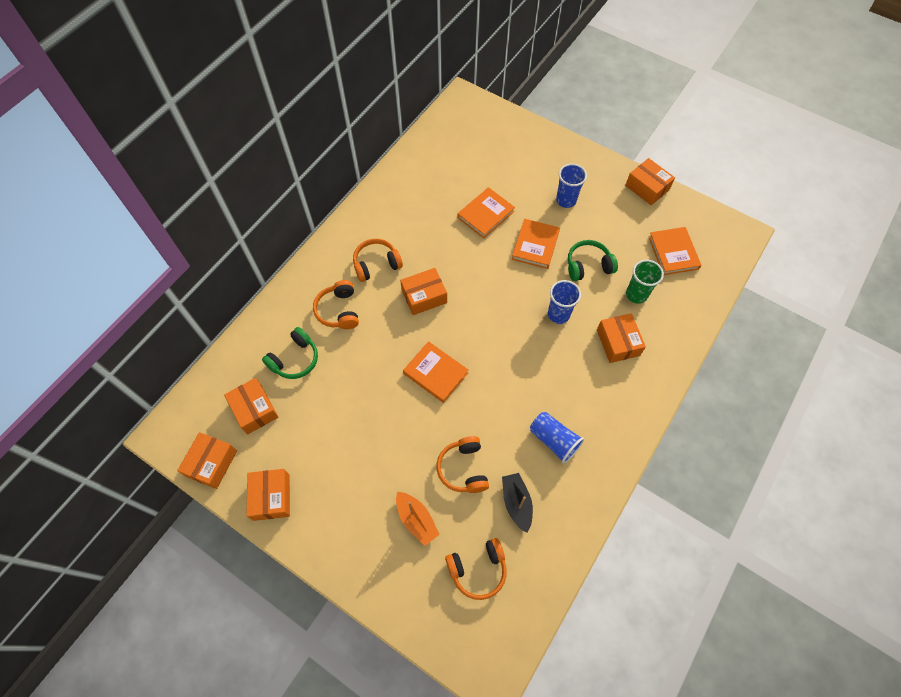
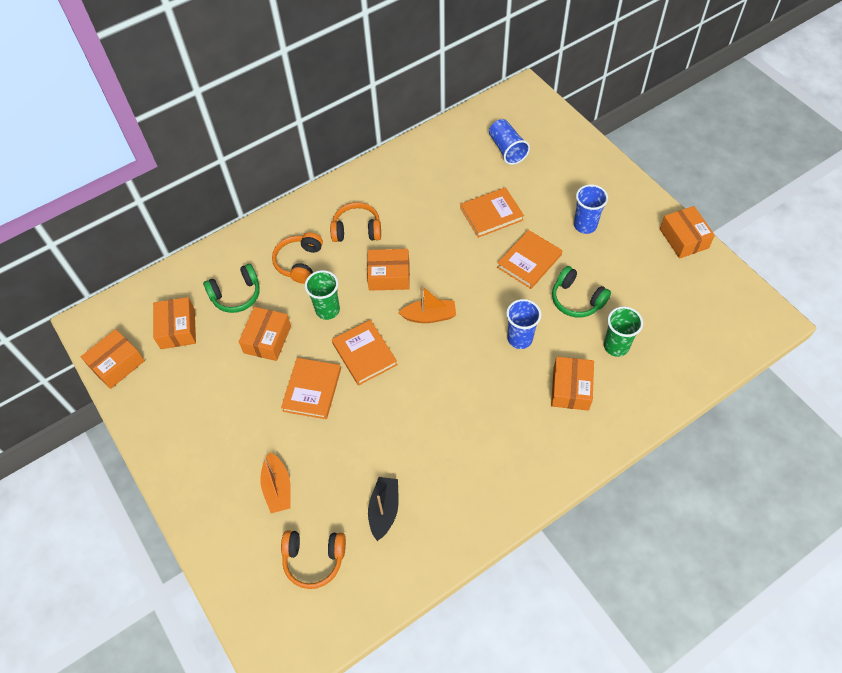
camera: 25 degrees right, 5 degrees down
orange box [246,469,290,521] -> orange box moved to [239,307,291,361]
orange headphones [436,436,489,493] -> none
blue cup [530,412,584,464] -> blue cup moved to [489,119,530,165]
green headphones [568,240,618,281] -> green headphones turned 150 degrees counterclockwise [552,266,611,318]
orange book [648,227,701,275] -> orange book moved to [281,358,341,419]
none -> green cup [305,270,340,320]
none -> orange boat [399,286,456,323]

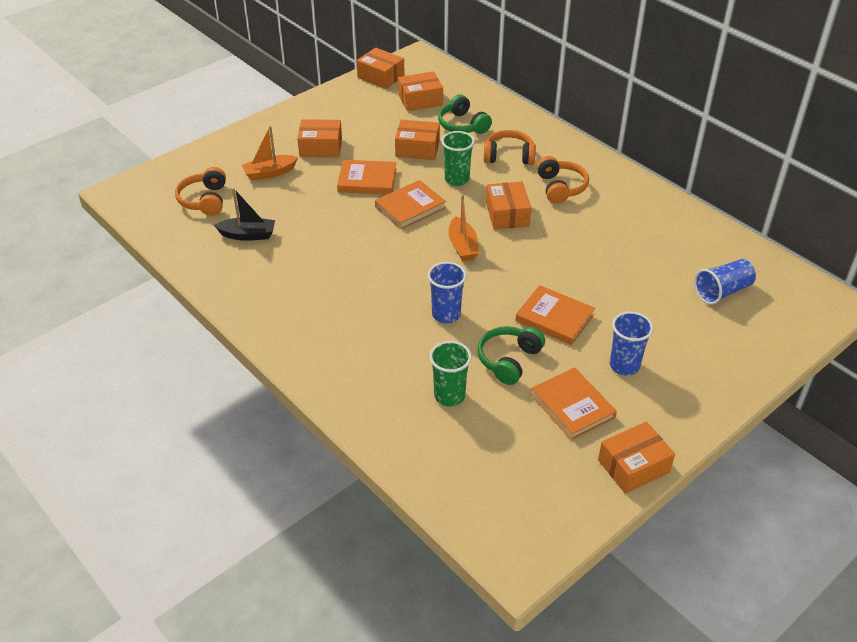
camera: 80 degrees right, 15 degrees down
orange book [461,187,524,238] -> orange book moved to [531,367,617,440]
orange box [551,357,594,411] -> orange box moved to [298,119,342,157]

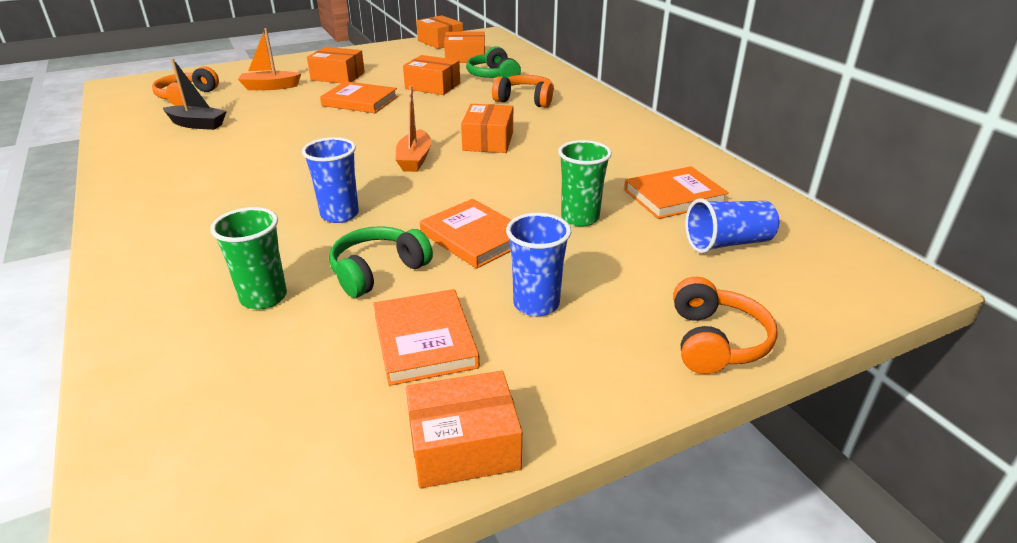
camera: 15 degrees right, 10 degrees down
orange book [375,180,446,230] -> orange book moved to [624,166,729,219]
green cup [441,131,475,186] -> green cup moved to [558,140,612,227]
orange headphones [536,156,589,204] -> orange headphones moved to [673,277,778,374]

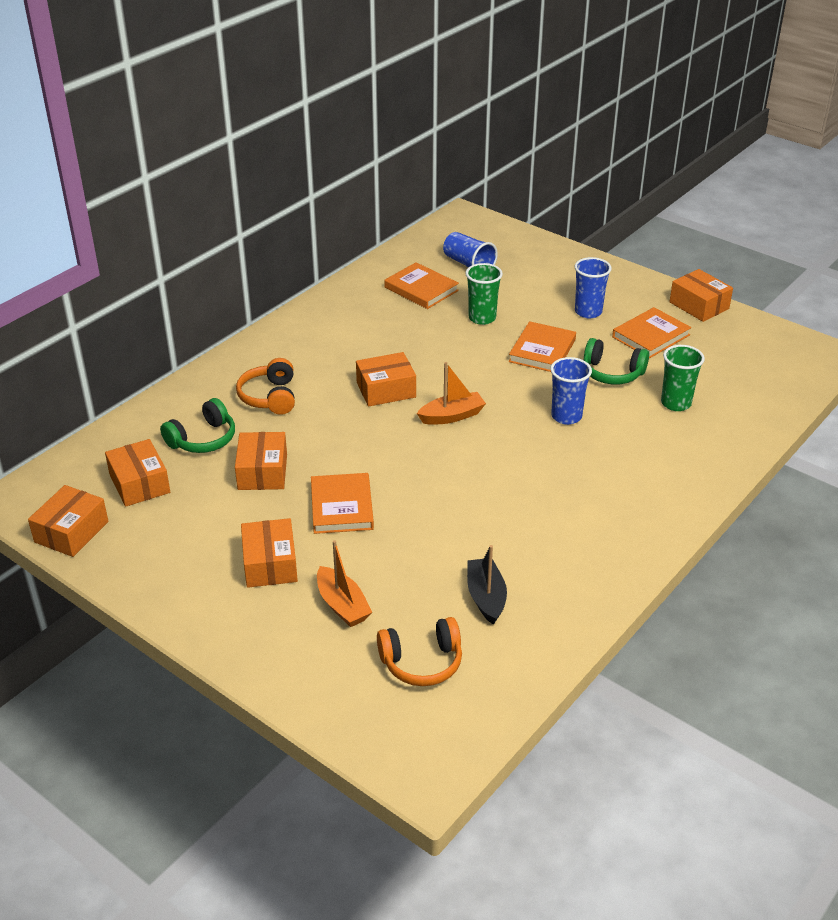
camera: 115 degrees left, 5 degrees up
orange headphones [673,277,778,374] -> none

